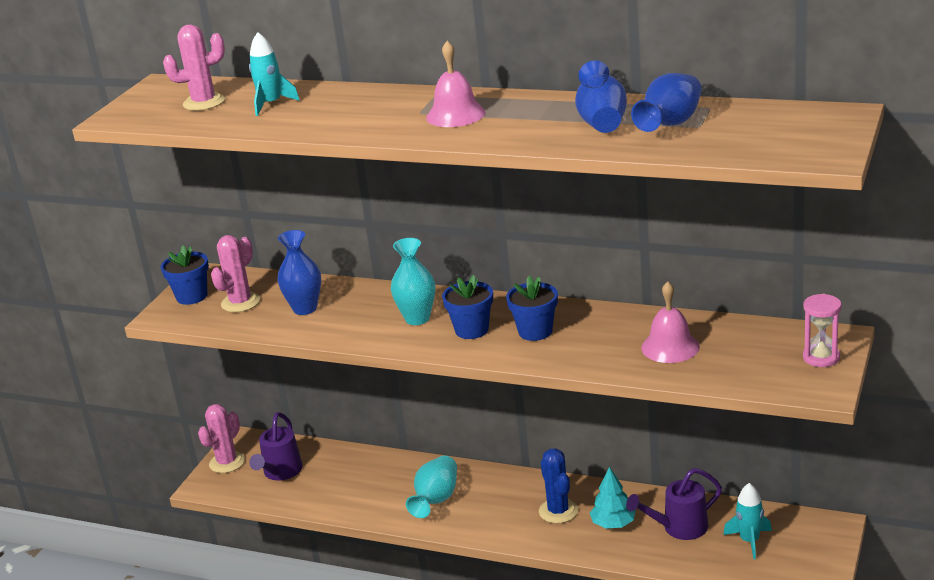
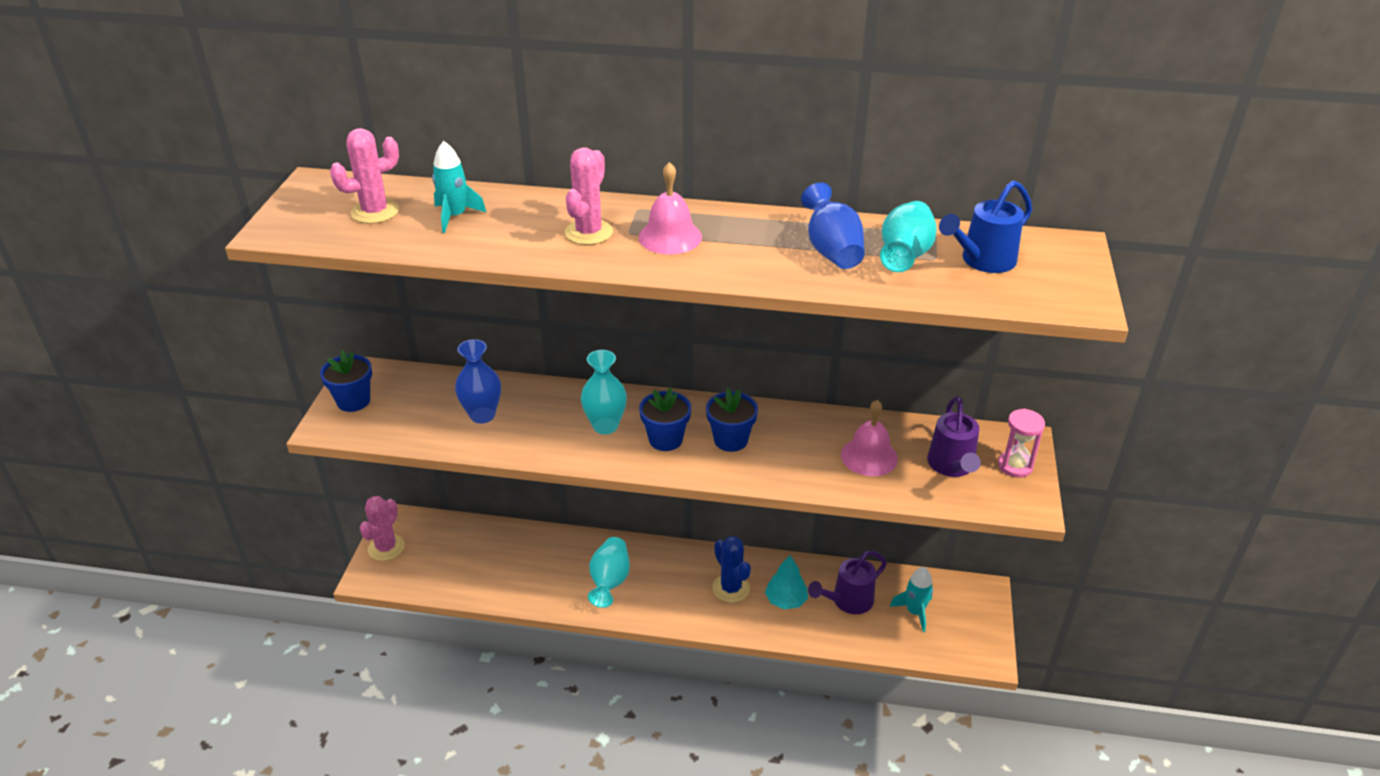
camera: 15 degrees left, 10 degrees up
pink cactus [211,235,260,312] -> pink cactus moved to [565,147,613,245]
purple watering can [249,412,303,480] -> purple watering can moved to [927,396,981,477]
blue vase [631,73,702,132] -> turquoise vase [880,201,937,272]
none -> blue watering can [939,180,1032,273]

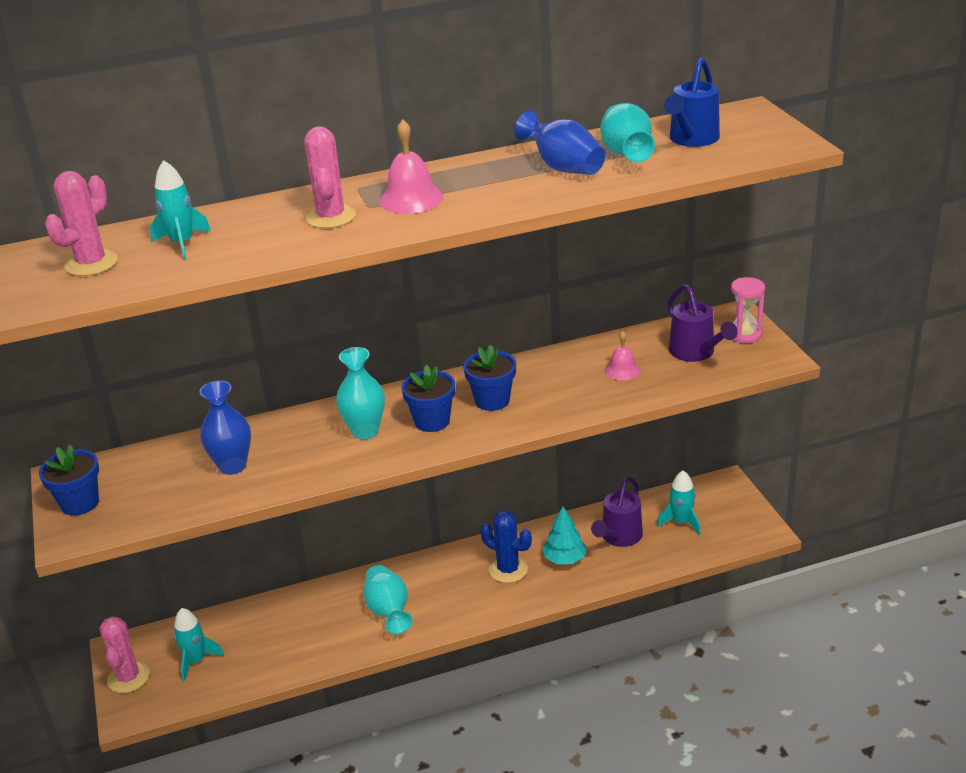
camera: 25 degrees left, 5 degrees down
pink bell [841,400,898,476] -> pink bell [605,331,641,380], size x0.64
none -> turquoise rocket [174,608,224,682]

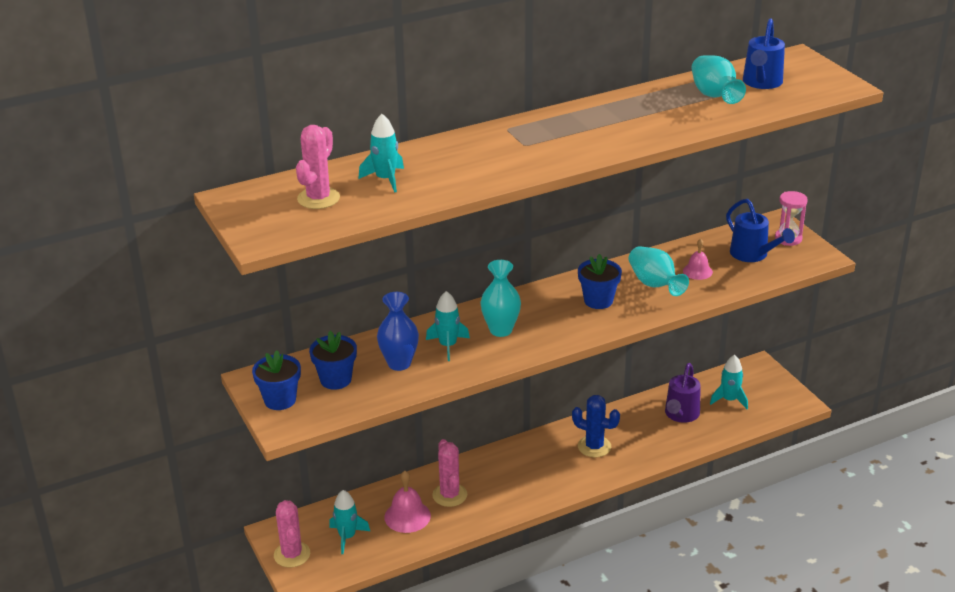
camera: 10 degrees left, 0 degrees up
pink cactus [304,126,356,228] -> pink cactus moved to [432,439,467,507]
turquoise vase [364,565,412,634] -> turquoise vase moved to [629,246,689,296]
pink bell [379,119,443,214] -> pink bell moved to [384,471,431,533]
blue flower pot [401,365,455,432] -> blue flower pot moved to [309,331,357,390]
blue vase [515,110,605,175] -> none
turquoise tree [542,506,587,564] -> none
purple watering can [668,284,737,362] -> blue watering can [726,199,795,262]
none -> turquoise rocket [426,291,470,361]

